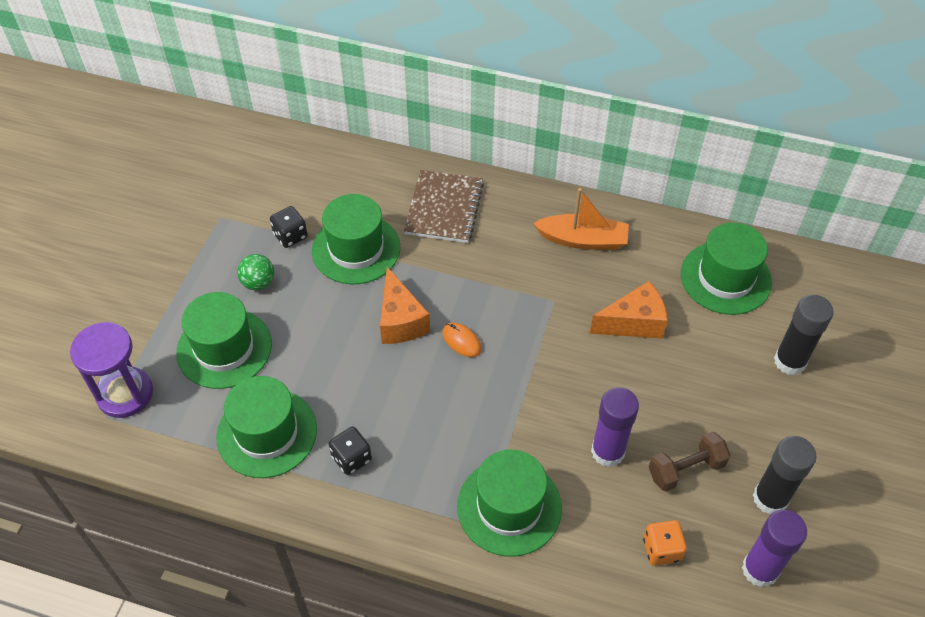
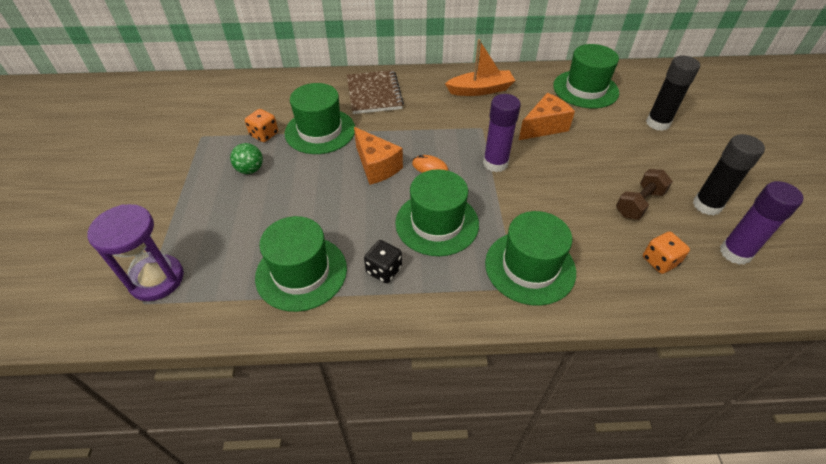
camera: 20 degrees left, 5 degrees down
green hat [176,292,272,389] -> green hat moved to [395,169,479,256]
black dice [270,206,308,248] -> orange dice [245,109,278,142]
purple glue stick [591,387,639,467] -> purple glue stick moved to [483,94,521,172]

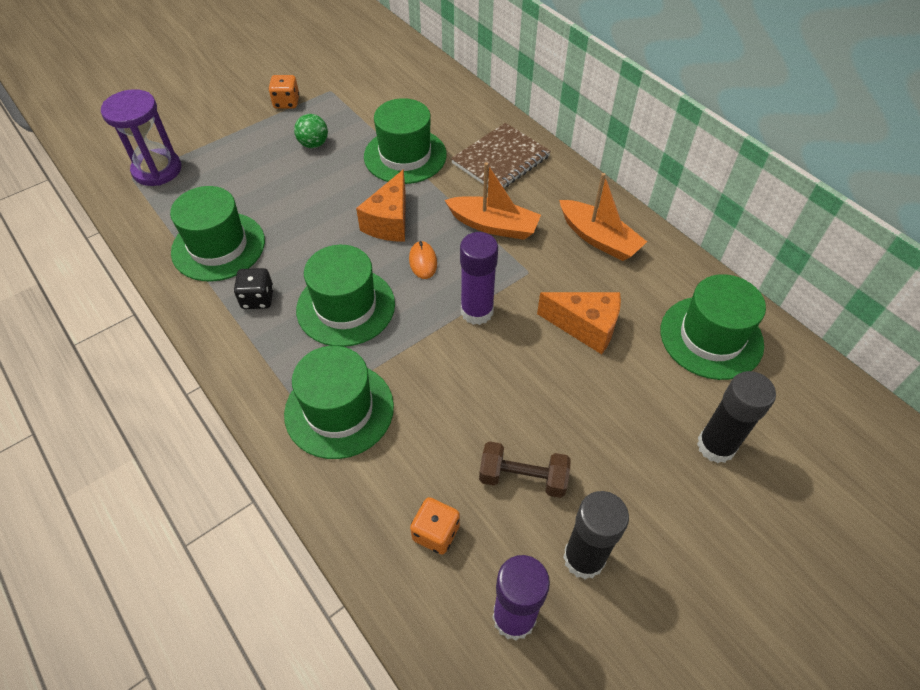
camera: 55 degrees right, 5 degrees up
orange dice [245,109,278,142] -> orange dice moved to [269,75,299,109]
none -> orange boat [444,162,541,240]

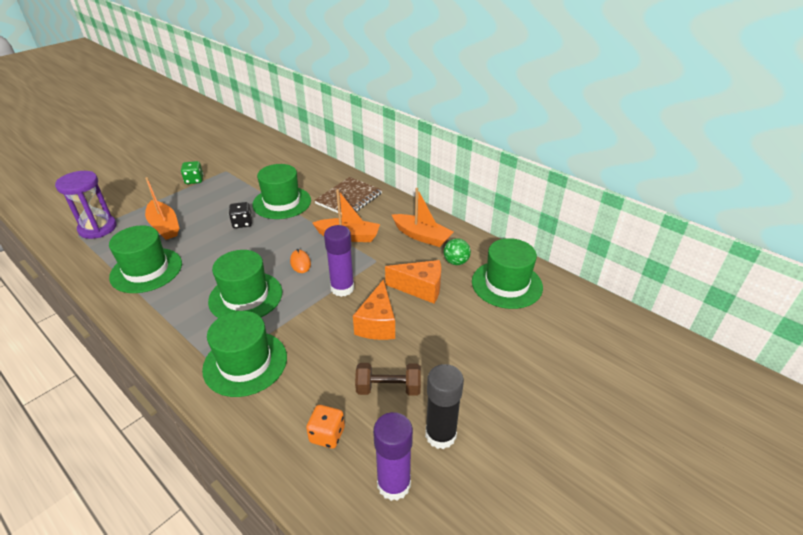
camera: 10 degrees left, 15 degrees down
black dice [234,268,274,309] -> black dice moved to [229,202,252,228]
orange dice [269,75,299,109] -> green dice [181,161,203,184]
green ball [294,114,328,148] -> green ball moved to [444,238,471,265]
orange cheese [356,169,406,242] -> orange cheese moved to [353,279,395,340]
black glue stick [697,371,776,463] -> none
none -> orange boat [145,177,179,240]

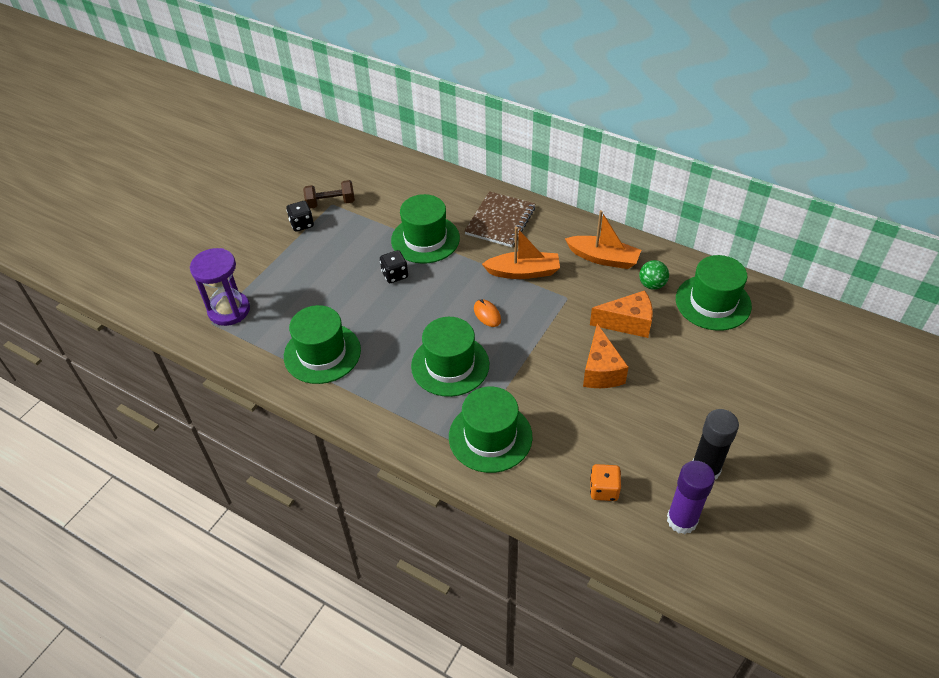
camera: 10 degrees left, 10 degrees up
orange boat [145,177,179,240] -> none
green dice [181,161,203,184] -> black dice [286,201,314,232]
purple glue stick [324,225,354,297] -> none
brown dumbbell [355,363,421,396] -> brown dumbbell moved to [303,180,355,209]

